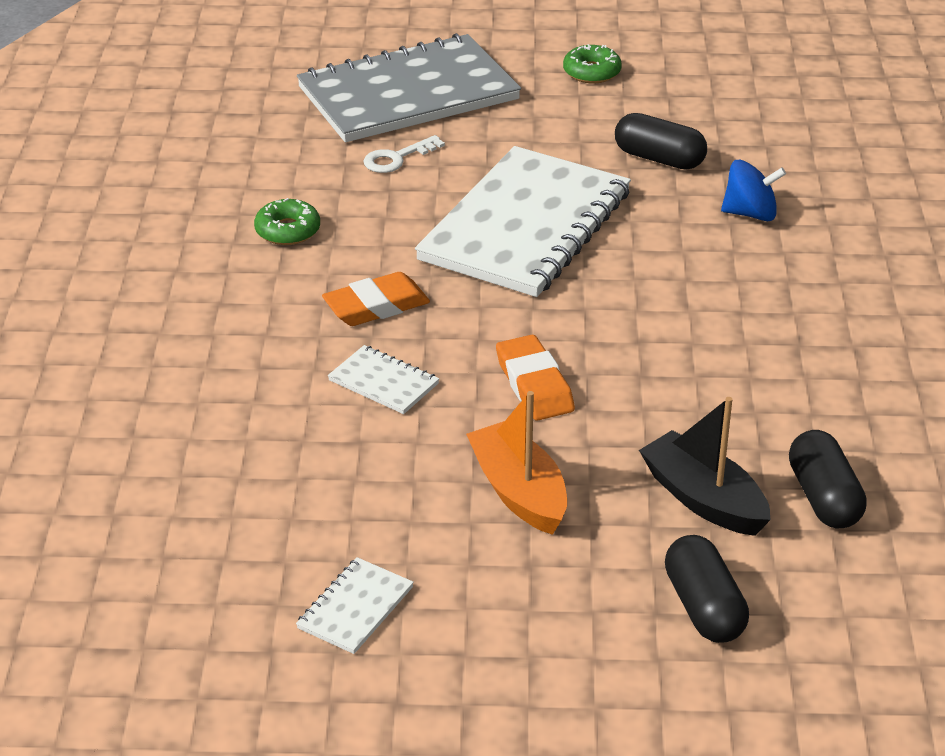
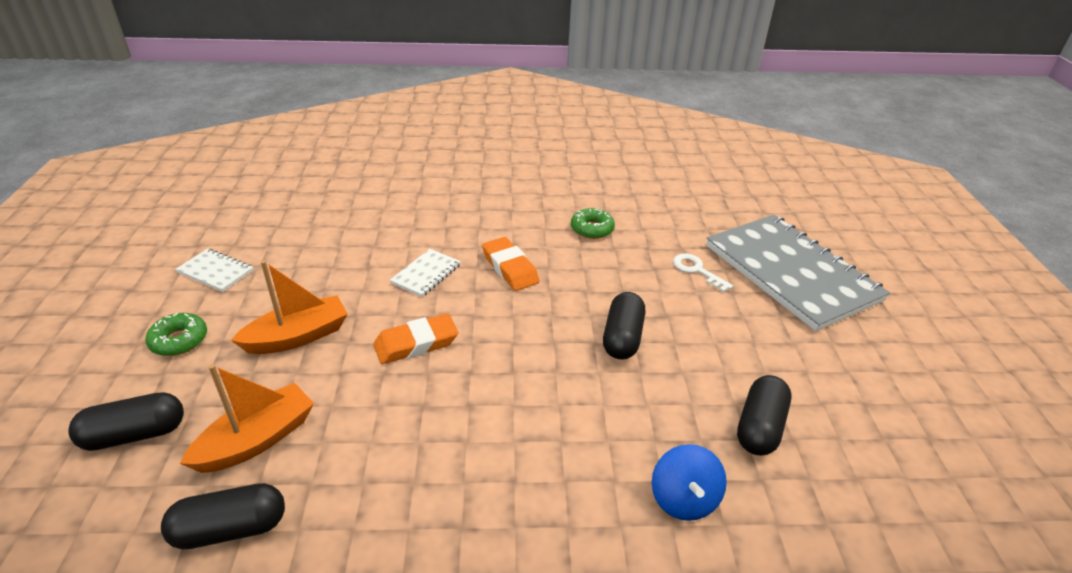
camera: 85 degrees right, 0 degrees up
white notebook [415,146,631,297] -> black capsule [603,292,645,360]
green donut [563,44,622,83] -> green donut moved to [145,313,207,356]
black boat [639,397,771,536] -> orange boat [180,364,314,473]

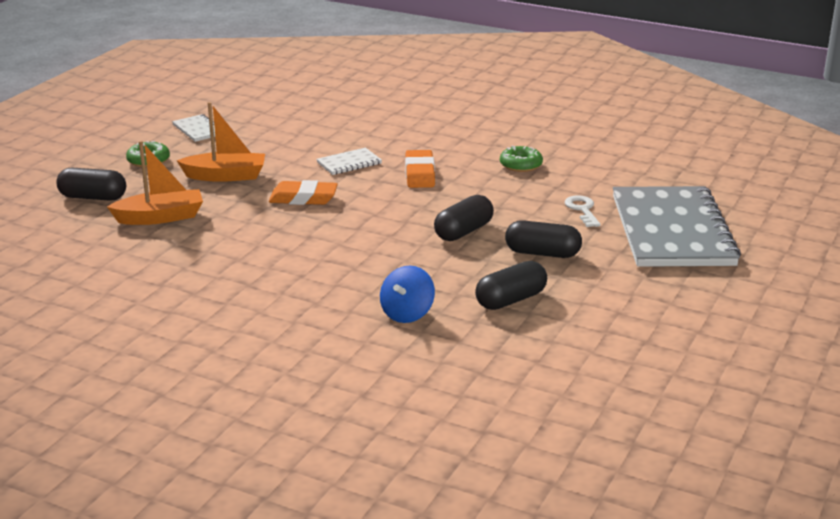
camera: 30 degrees right, 10 degrees down
black capsule [161,483,285,549] -> black capsule moved to [505,220,582,258]

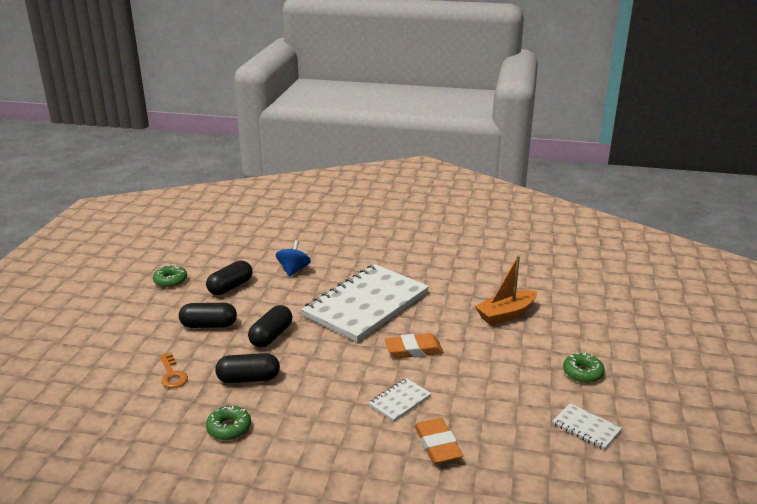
camera: 165 degrees right, 0 degrees up
black capsule [56,168,126,201] -> black capsule moved to [215,353,280,383]
orange boat [177,102,265,182] -> none
orange eraser [405,150,435,188] -> orange eraser moved to [414,418,463,464]
white key [565,195,601,227] -> orange key [160,353,188,388]
grey notebook [613,186,741,267] -> none
none -> green donut [153,265,187,288]
none -> white notebook [301,264,429,342]

